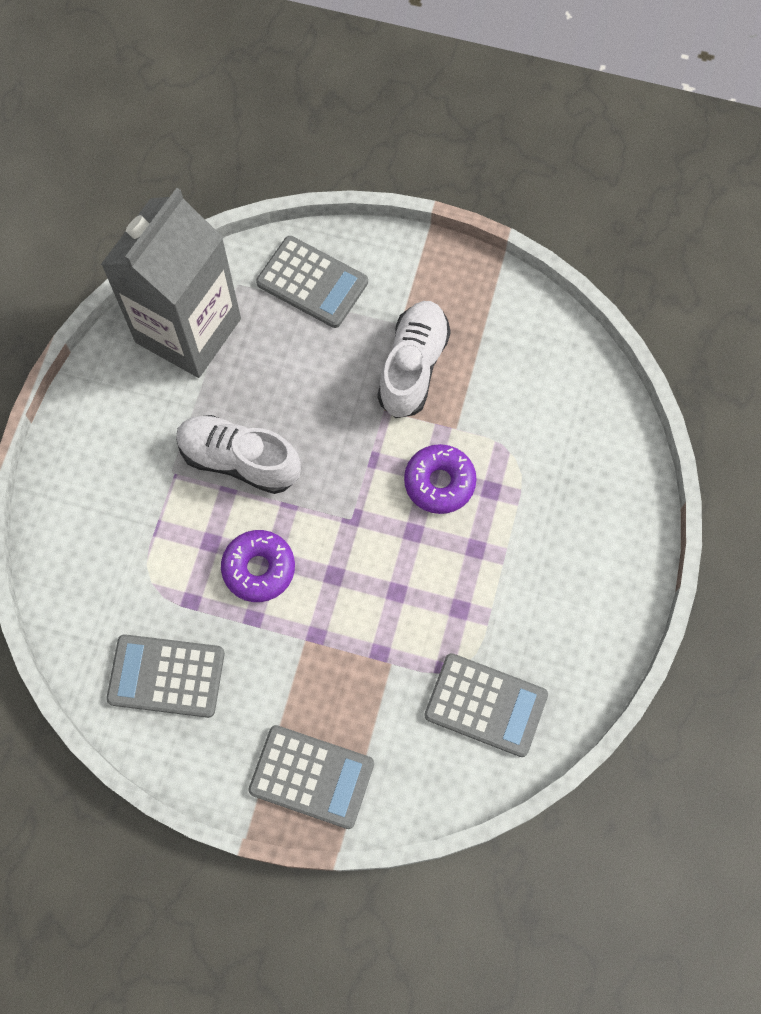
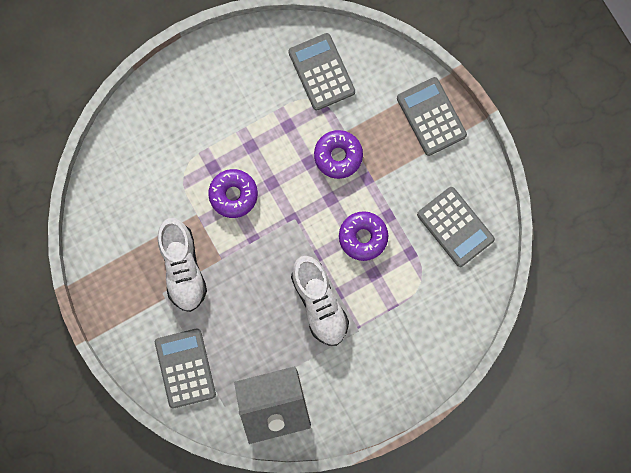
camera: 135 degrees left, 10 degrees up
white shoe [378,301,451,418] -> white shoe turned 75 degrees counterclockwise [158,218,207,312]
none -> purple donut [314,130,363,179]

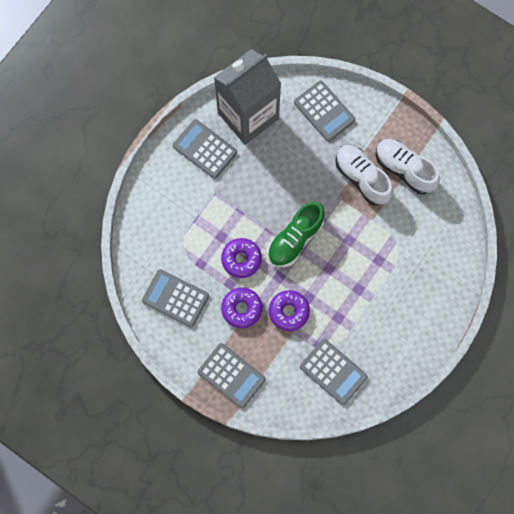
camera: 155 degrees right, 5 degrees down
purple donut [208,169,258,218] -> purple donut moved to [221,288,262,328]
white shoe [291,256,349,346] -> white shoe moved to [376,139,440,194]
none -> grey calculator [173,119,237,179]
none -> green shoe [268,202,325,267]

